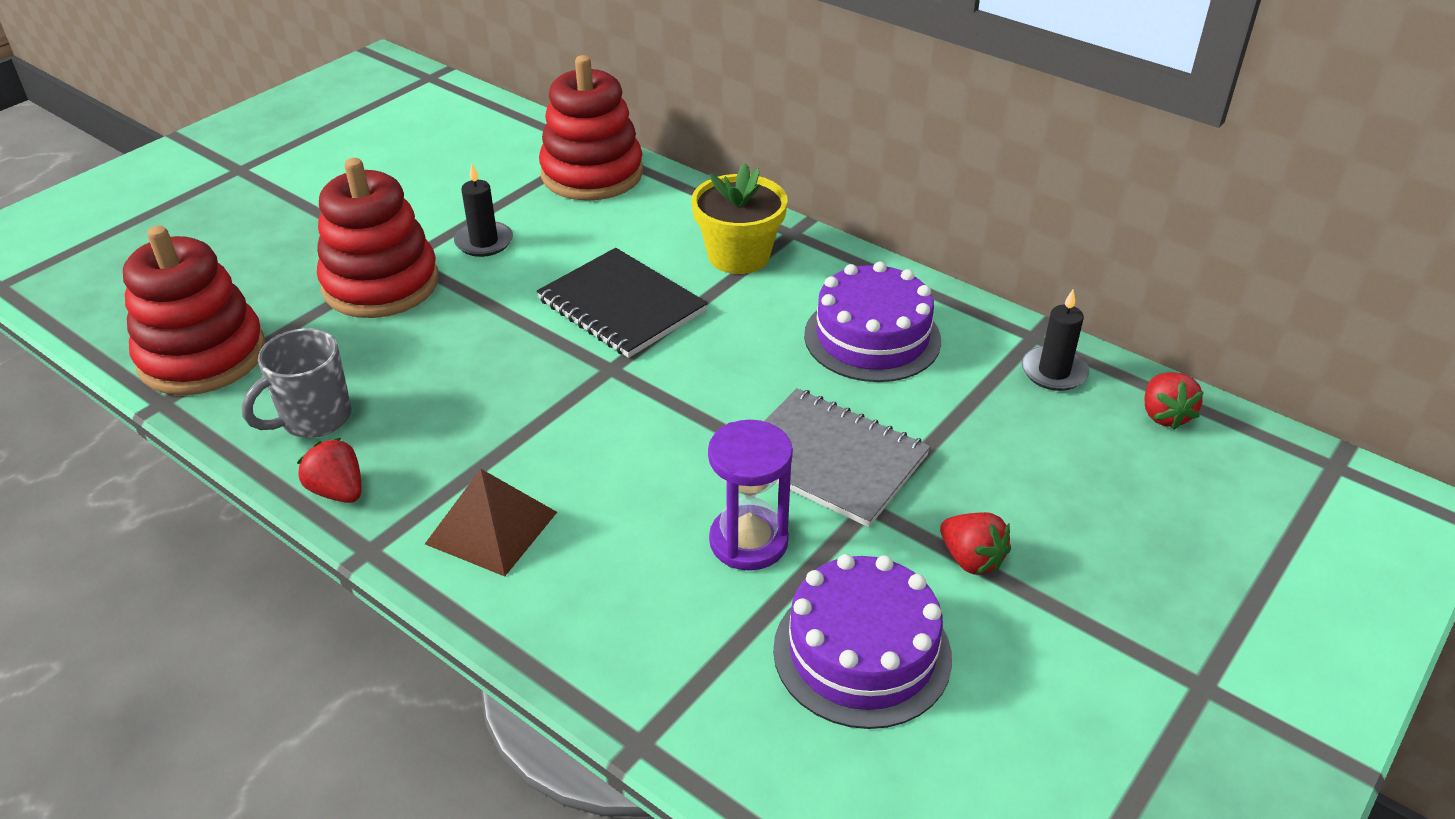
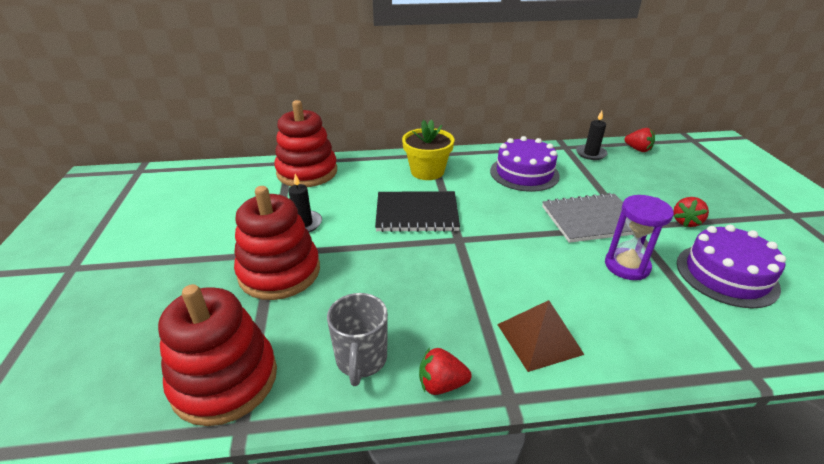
camera: 45 degrees left, 5 degrees down
red strawberry [940,512,1011,575] -> red strawberry turned 120 degrees clockwise [673,197,709,227]

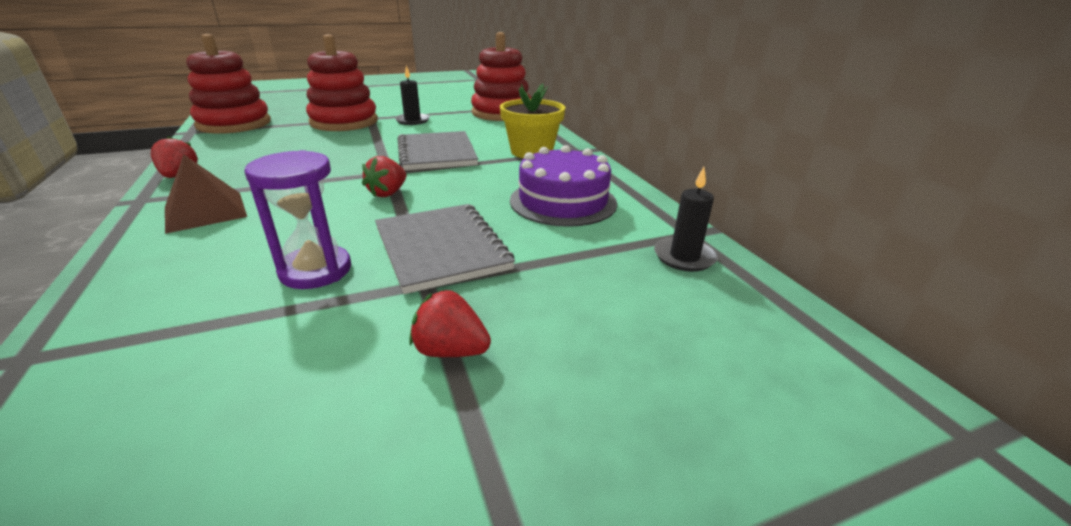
camera: 75 degrees right, 5 degrees down
grey mug [327,293,388,386] -> none
black notebook [375,191,460,232] -> grey notebook [397,131,478,170]
red strawberry [625,128,655,152] -> red strawberry moved to [362,156,406,197]
purple cake [677,225,786,308] -> none

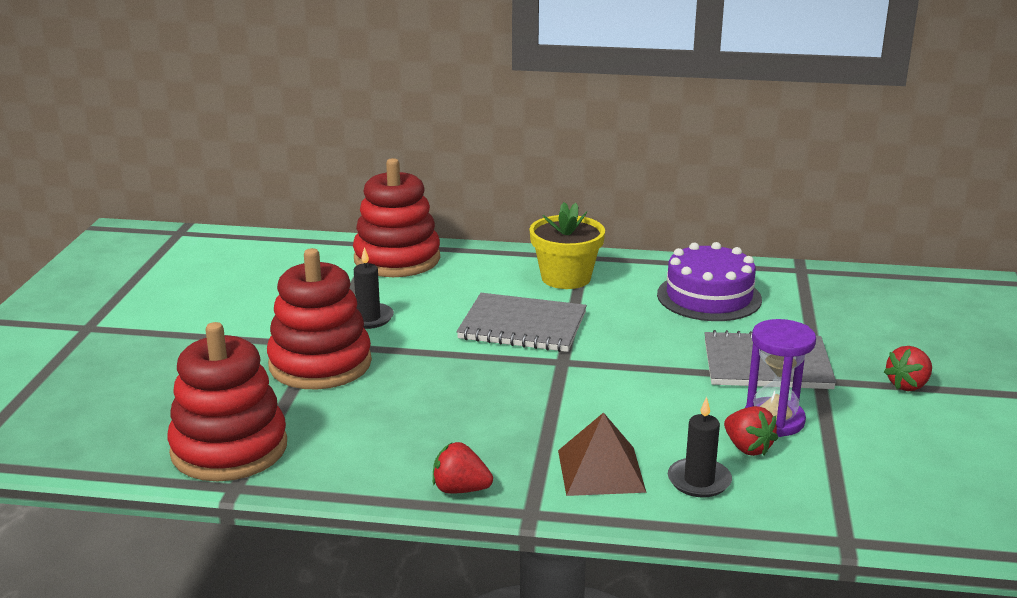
camera: 60 degrees left, 5 degrees down
red strawberry [362,156,406,197] -> red strawberry moved to [724,406,778,456]
black candle [654,167,718,272] -> black candle moved to [668,397,732,497]

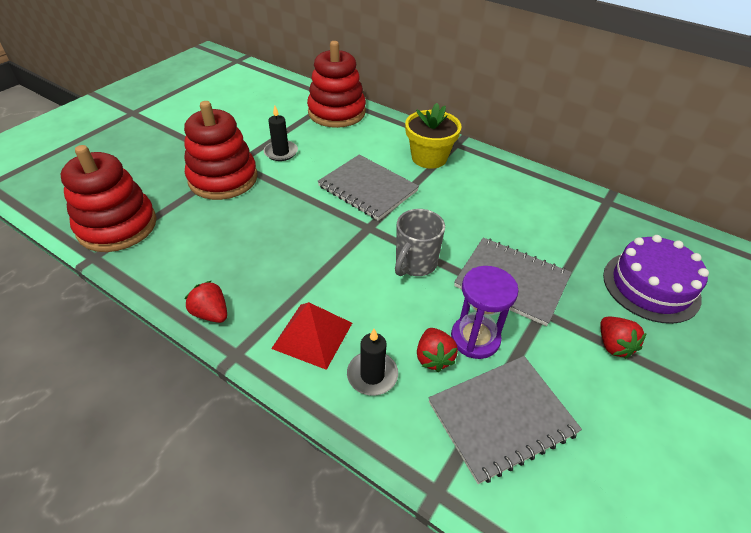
camera: 25 degrees right, 20 degrees up
brown pyramid [558,412,646,496] -> red pyramid [271,302,352,370]
purple cake [657,242,762,321] -> purple cake moved to [603,235,709,324]
red strawberry [884,346,932,391] -> red strawberry turned 90 degrees counterclockwise [600,317,647,359]
none -> grey mug [395,209,445,276]
none -> grey notebook [429,356,582,484]

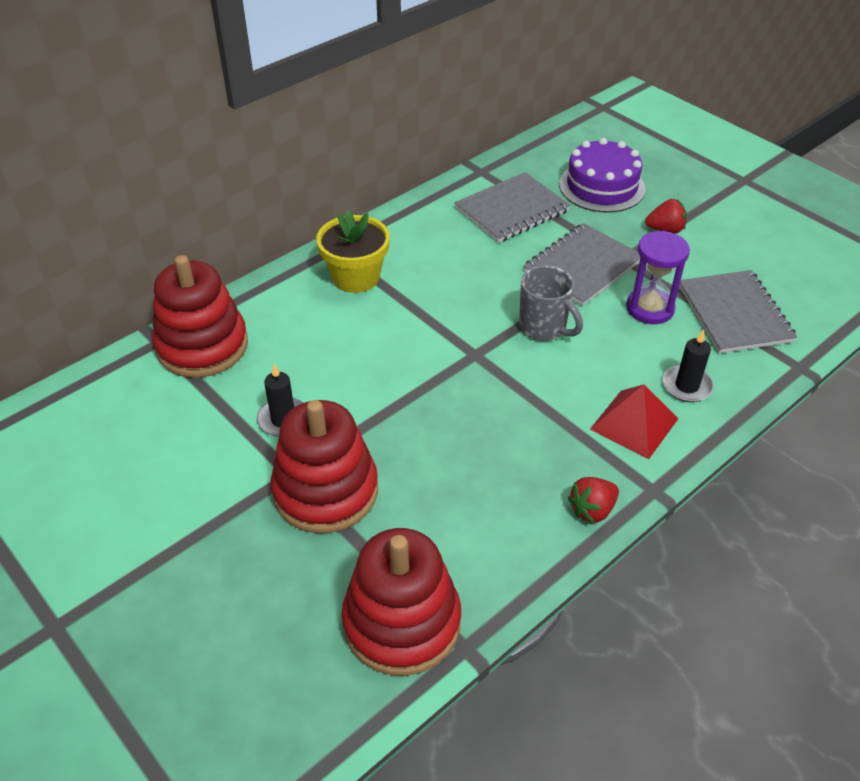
camera: 75 degrees left, 0 degrees up
grey notebook [317,154,419,221] -> grey notebook moved to [455,172,570,243]
red strawberry [417,328,458,372] -> none

